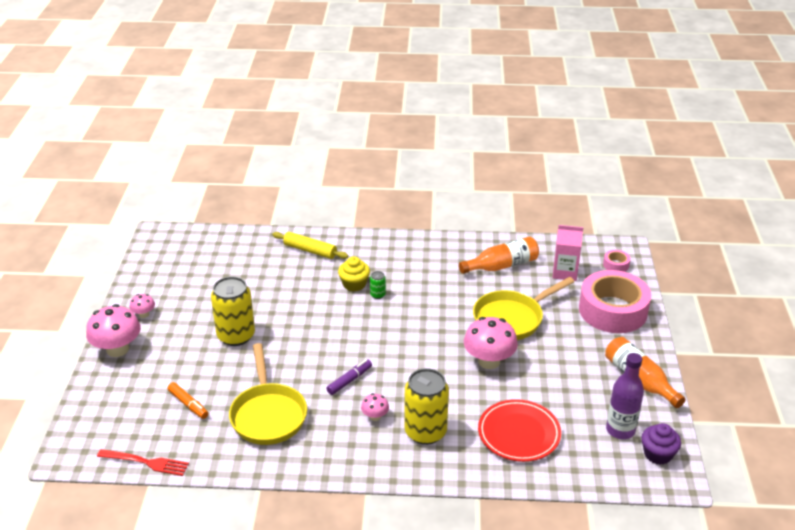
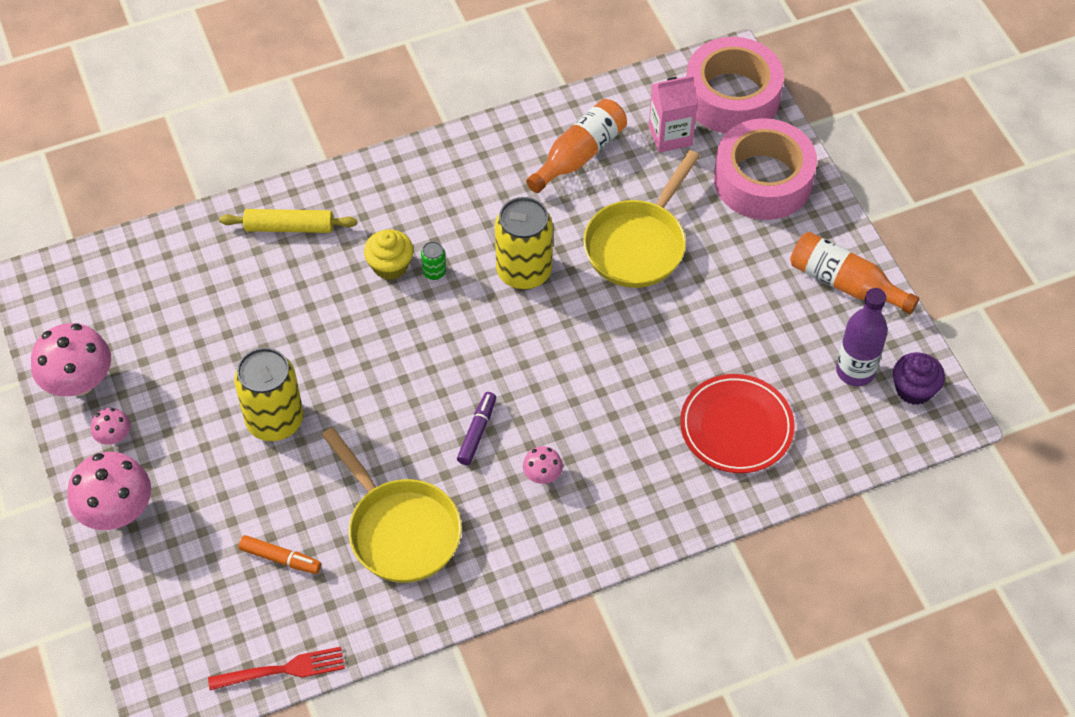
camera: 25 degrees left, 20 degrees up
yellow can [404,368,449,445] -> yellow can moved to [495,197,553,290]
pink mushroom [464,317,518,369] -> pink mushroom moved to [31,323,111,396]
pink tape [603,250,631,272] -> pink tape [686,37,784,133], size x2.48

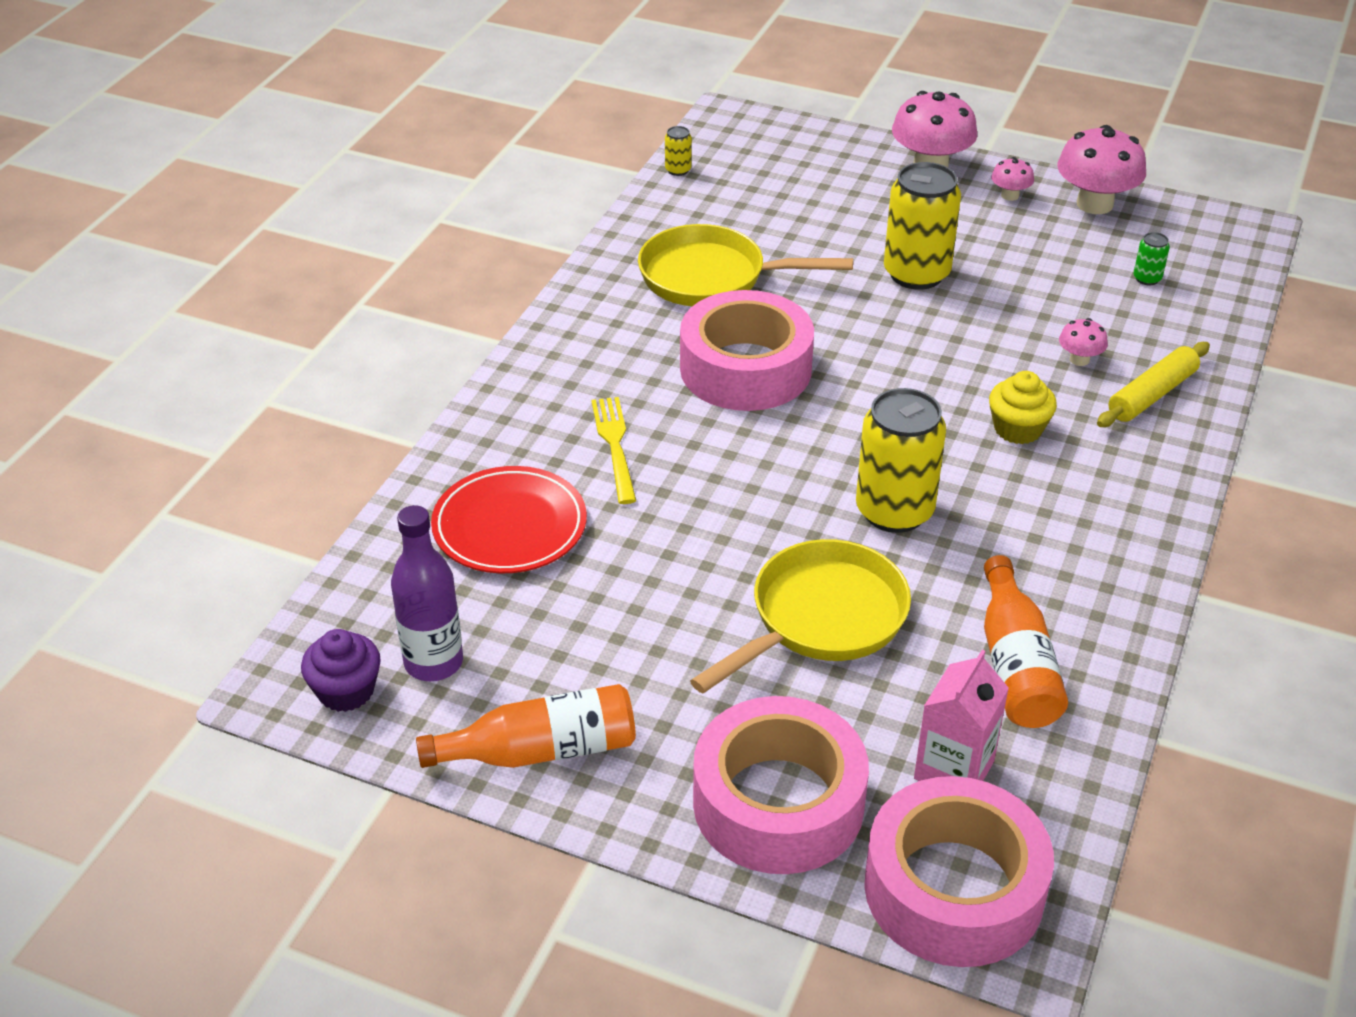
camera: 135 degrees right, 15 degrees down
red fork [208,647,345,690] -> yellow can [665,126,692,176]
orange marker [239,535,321,574] -> none
green can [421,241,446,280] -> green can moved to [1134,232,1170,285]
purple marker [457,392,496,465] -> pink tape [680,290,814,411]
pink mushroom [523,446,563,484] -> pink mushroom moved to [1059,318,1108,366]
yellow pan [583,150,700,288] -> yellow pan turned 60 degrees clockwise [690,539,911,693]
none -> yellow fork [591,397,636,504]

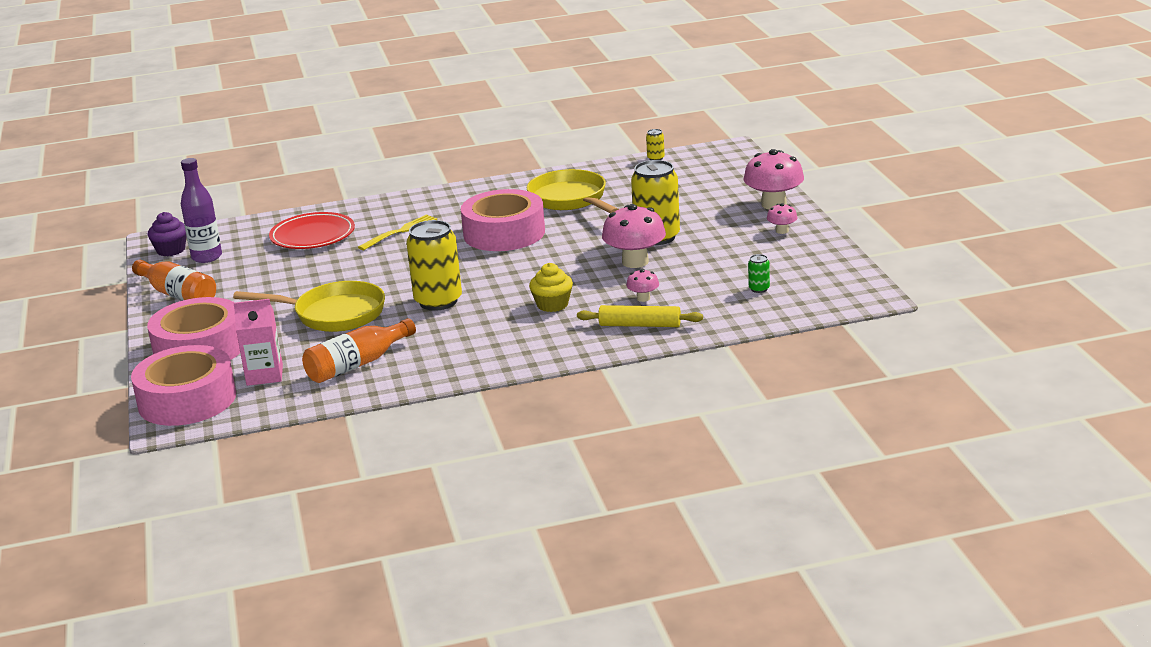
camera: 55 degrees right, 15 degrees down
pink mushroom [1057,125,1146,214] -> pink mushroom moved to [602,204,666,268]

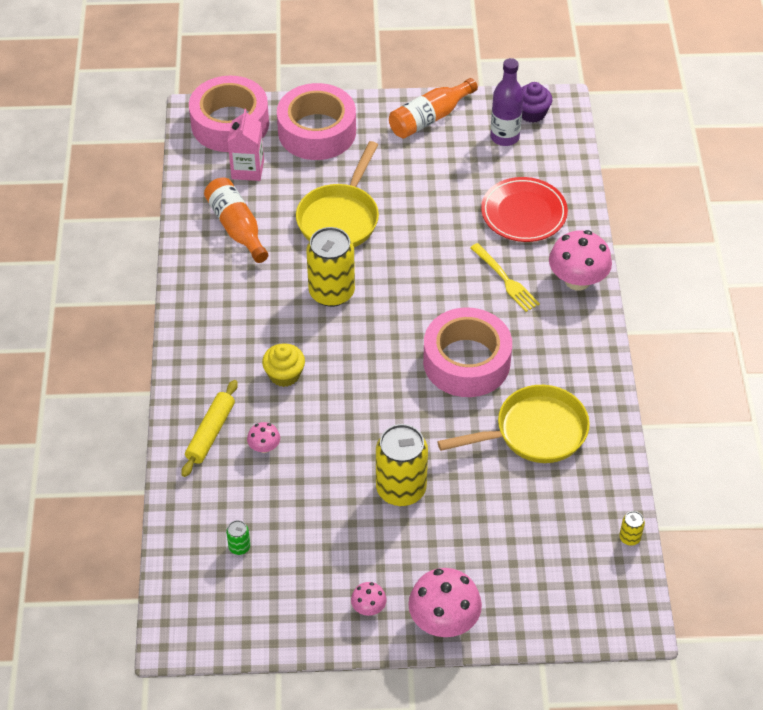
camera: 100 degrees right, 25 degrees up
pink mushroom [602,204,666,268] -> pink mushroom moved to [549,230,612,290]

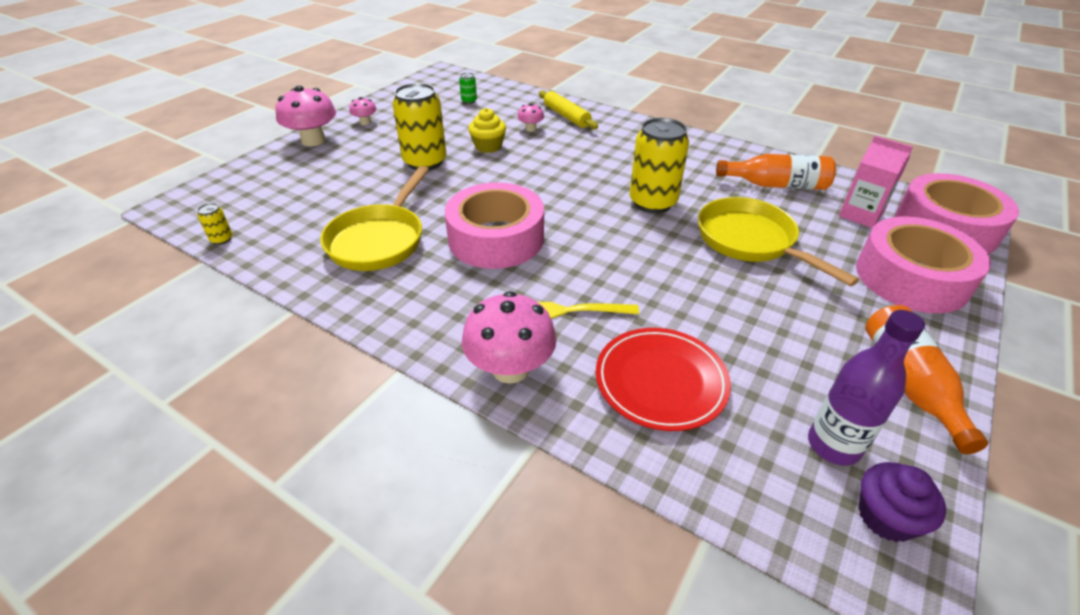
camera: 125 degrees right, 10 degrees down
yellow cupcake [262,343,305,387] -> yellow cupcake moved to [468,108,506,153]

